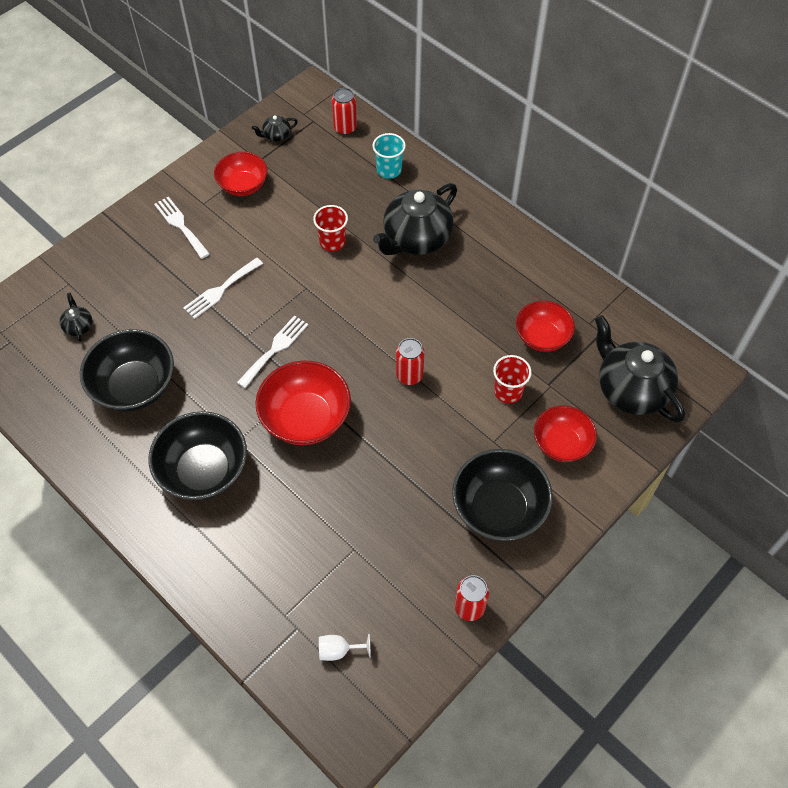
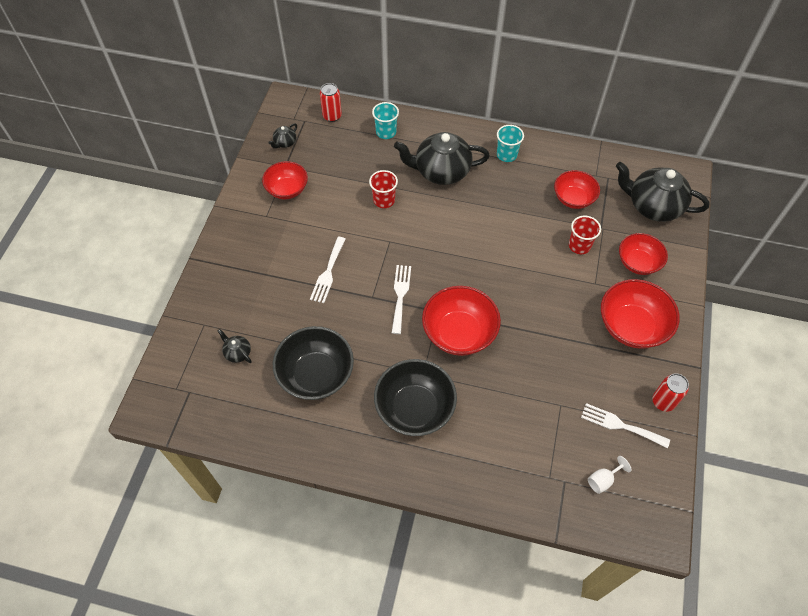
camera: 30 degrees left, 0 degrees up
white fork [154,196,210,259] -> white fork moved to [581,403,670,448]
black teapot [373,183,457,255] -> black teapot turned 75 degrees clockwise [394,132,490,185]
red can [396,338,424,385] -> none
black bowl [452,449,553,541] -> red bowl [601,279,680,349]
none -> turquoise cup [497,125,524,162]

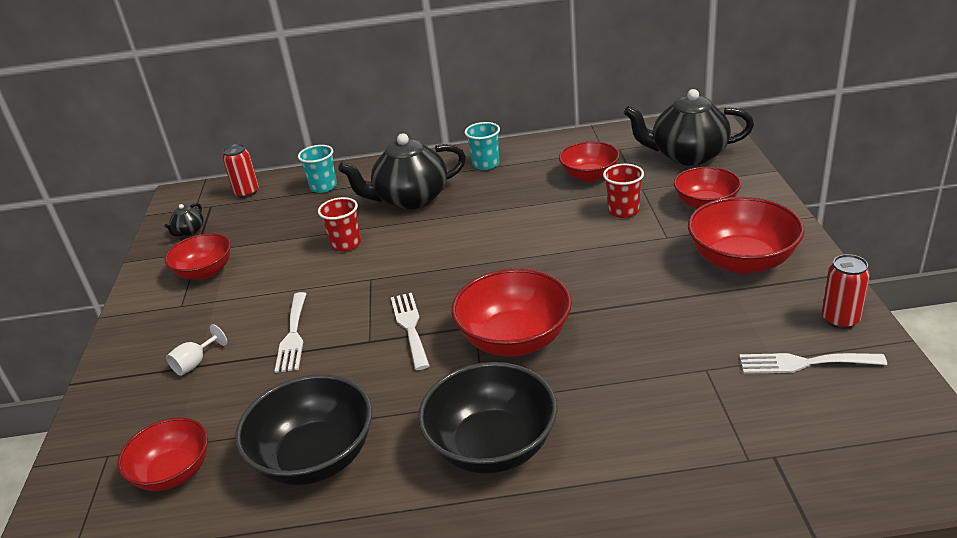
camera: 15 degrees left, 25 degrees down
black teapot [218,329,252,363] -> red bowl [117,417,208,491]
white goblet [588,456,632,494] -> white goblet moved to [166,324,227,376]

